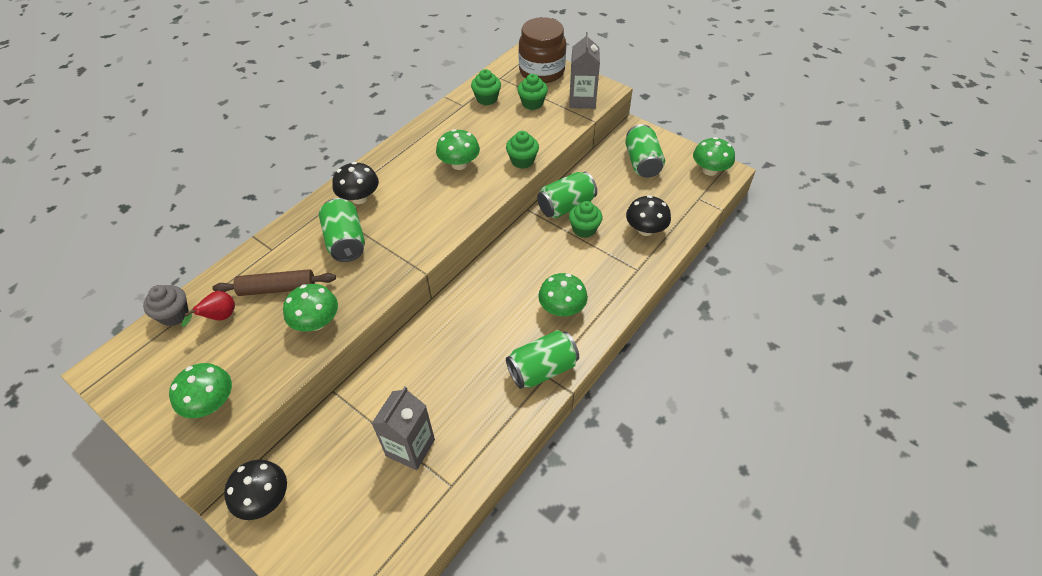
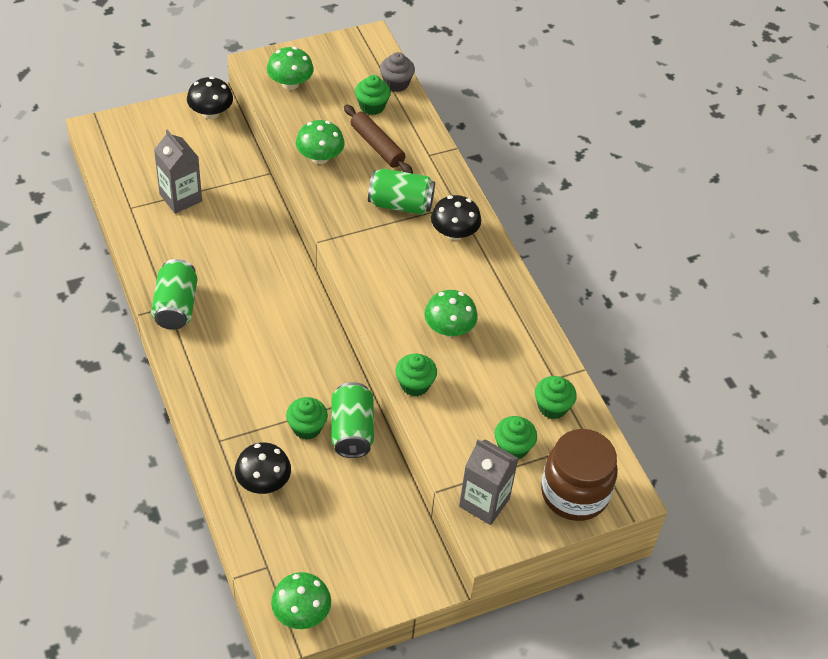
camera: 115 degrees right, 0 degrees up
red pear [181,291,235,327] -> green cupcake [355,75,391,115]
brown rolling pin [212,269,336,296] -> brown rolling pin turned 60 degrees counterclockwise [344,104,413,173]
green mushroom [538,273,588,316] -> none
green can [625,124,665,178] -> none

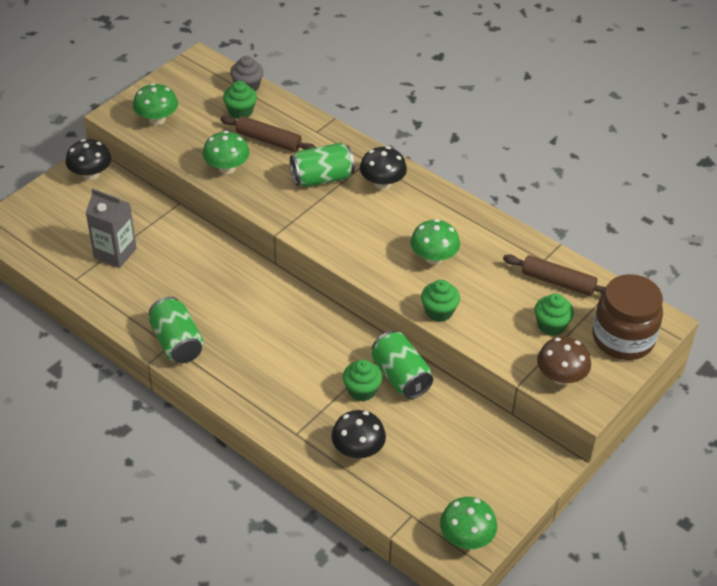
camera: 25 degrees left, 5 degrees down
grey carton [459,439,519,525] -> brown mushroom [537,337,591,385]
green cupcake [535,376,577,419] -> brown rolling pin [503,255,606,296]

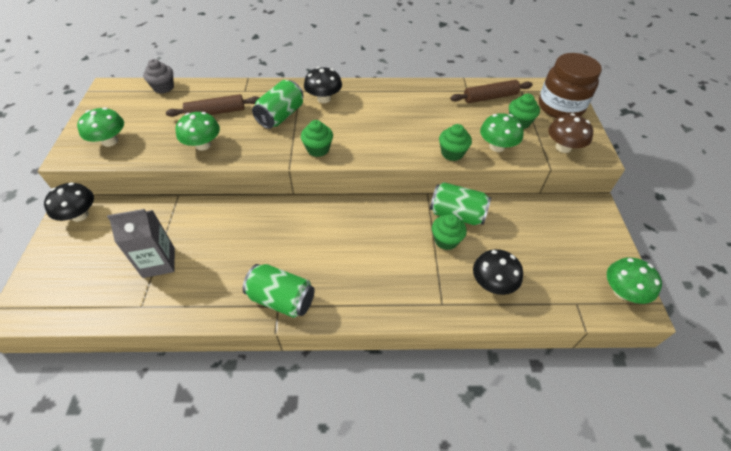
camera: 40 degrees left, 5 degrees up
green cupcake [223,81,257,119] -> green cupcake moved to [301,120,333,157]
green mushroom [410,219,460,265] -> green mushroom moved to [480,113,524,152]

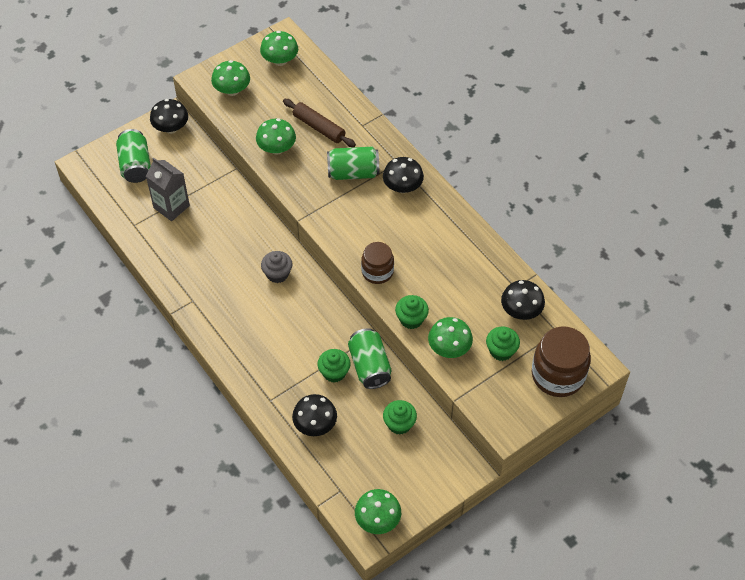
camera: 55 degrees right, 5 degrees up
grey cupcake [143,59,174,94] -> grey cupcake moved to [261,251,292,283]
green can [243,264,315,318] -> green can moved to [116,129,151,183]
green cupcake [301,120,333,157] -> green cupcake moved to [383,400,417,435]
brown rolling pin [450,80,533,103] -> black mushroom [501,280,545,320]
brown mushroom [548,113,593,153] -> none
none -> green mushroom [260,31,298,66]
none -> brown jar [361,242,394,284]

